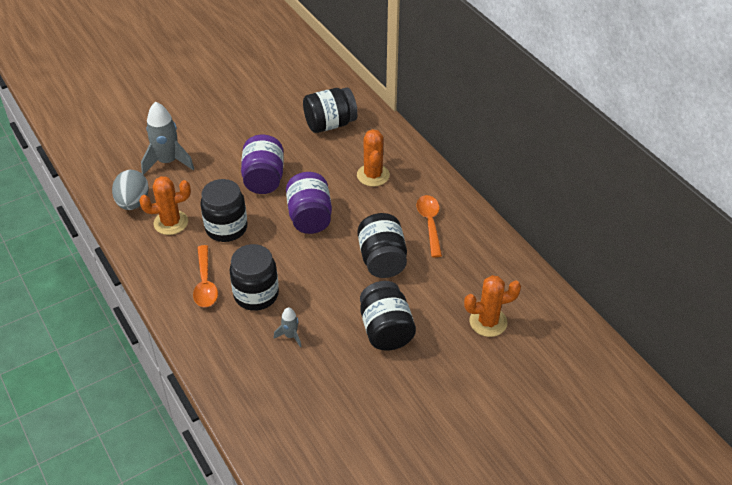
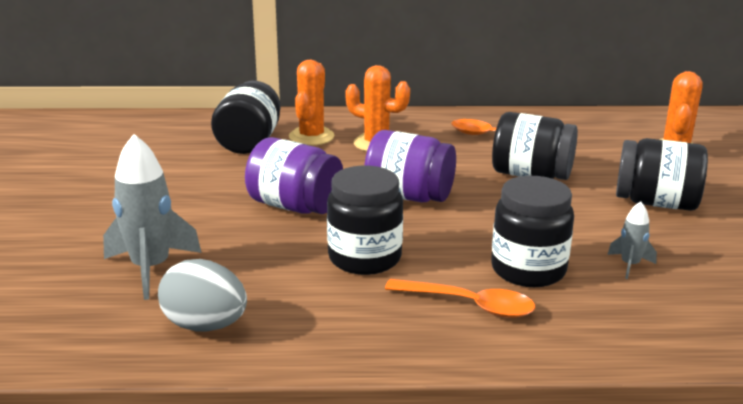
camera: 60 degrees left, 20 degrees down
orange cactus [139,176,191,235] -> orange cactus moved to [289,60,335,146]

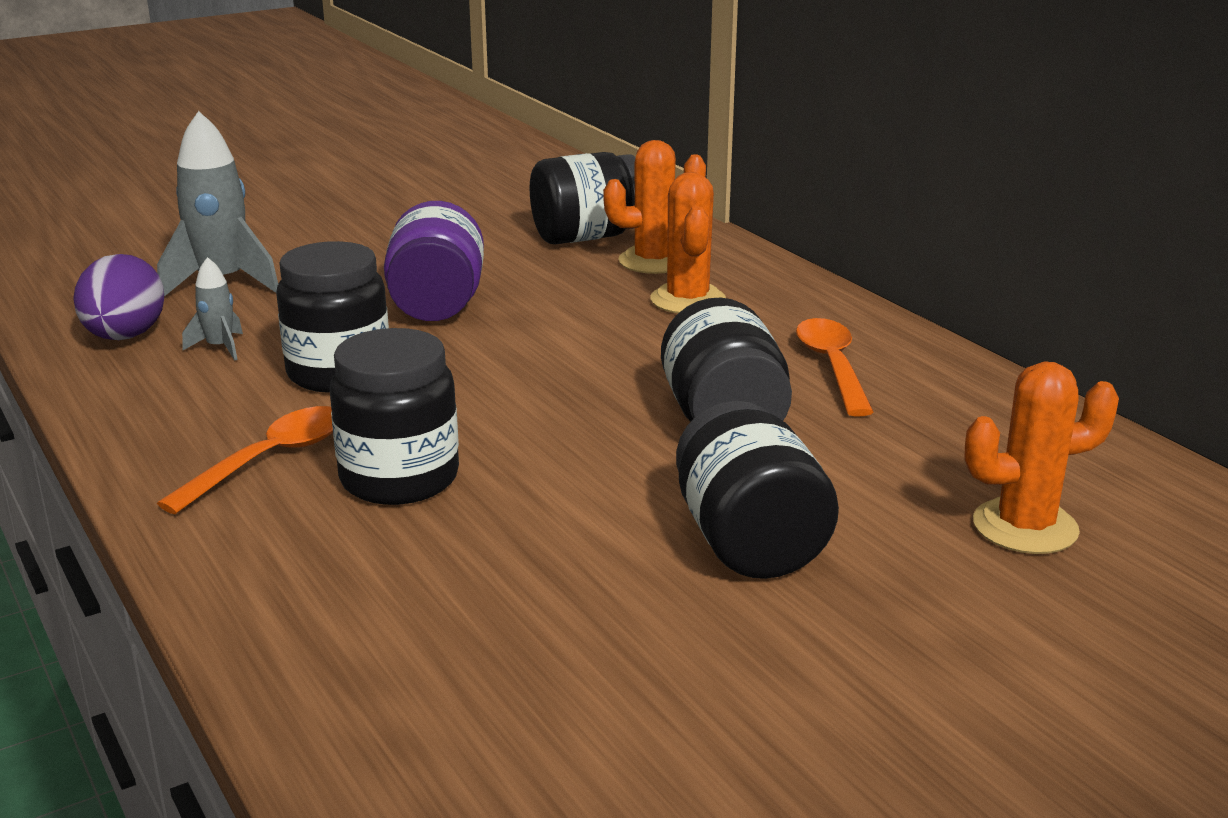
camera: 60 degrees right, 0 degrees up
grey egg [158,259,247,332] -> purple egg [73,254,164,340]
purple jar [364,130,456,202] -> none
orange spoon [385,279,535,318] -> orange spoon turned 135 degrees counterclockwise [157,406,333,514]
grey rocket [607,202,657,279] -> grey rocket moved to [182,257,243,361]

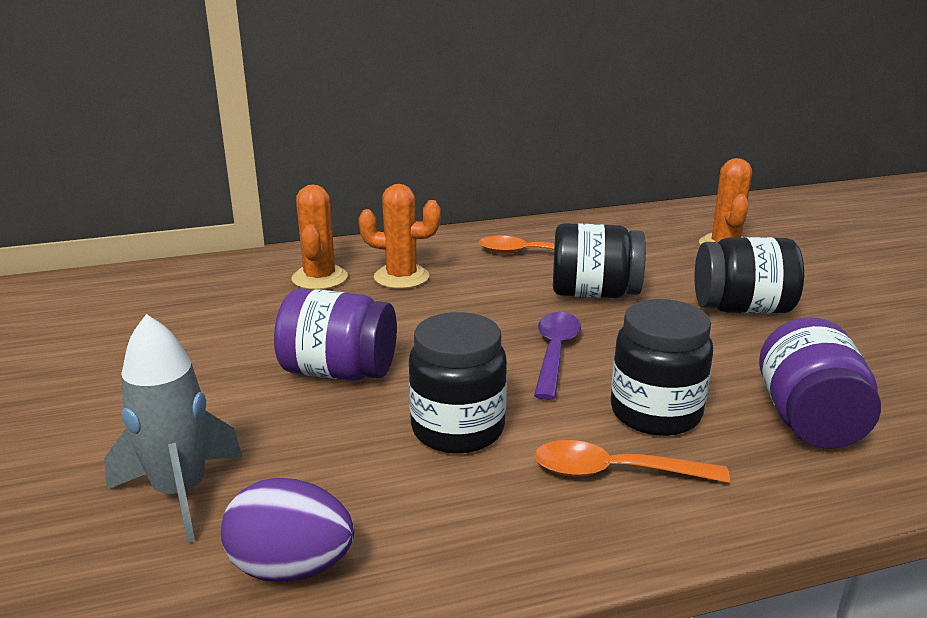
camera: 75 degrees left, 0 degrees up
orange spoon [157,406,333,514] -> orange spoon turned 45 degrees counterclockwise [534,440,730,483]
grey rocket [182,257,243,361] -> none
black jar [530,152,636,244] -> none
none -> purple spoon [534,312,581,400]
none -> purple jar [759,317,881,449]

